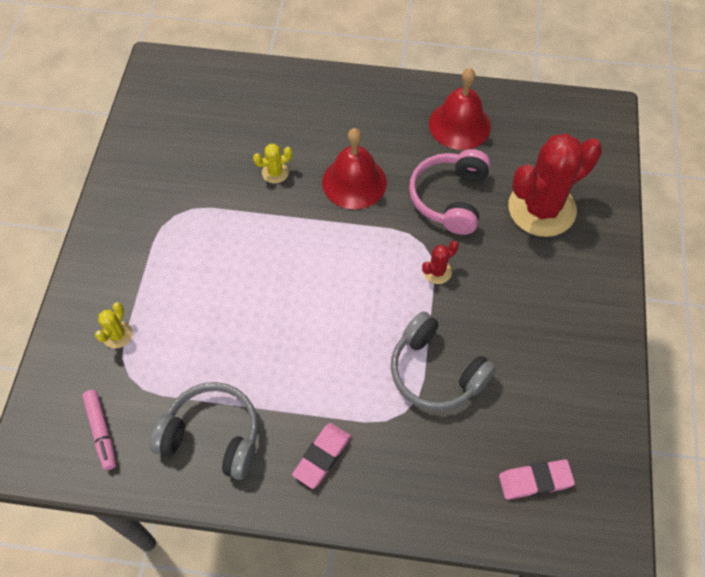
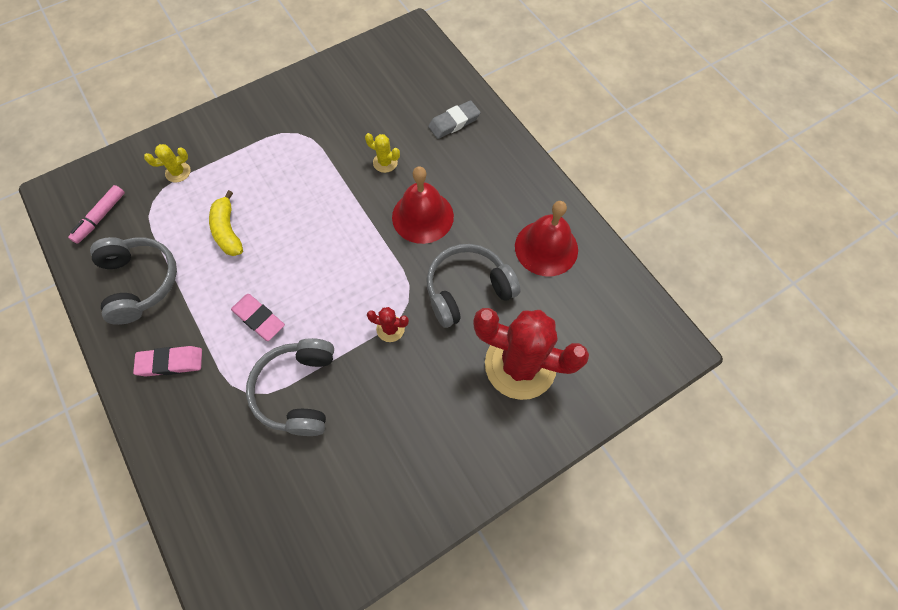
camera: 50 degrees right, 5 degrees up
pink headphones [409,149,490,235] -> grey headphones [427,244,521,328]
pink eraser [499,459,575,500] -> pink eraser moved to [231,294,285,341]
none -> yellow banana [209,190,243,256]
none -> grey eraser [428,100,480,139]

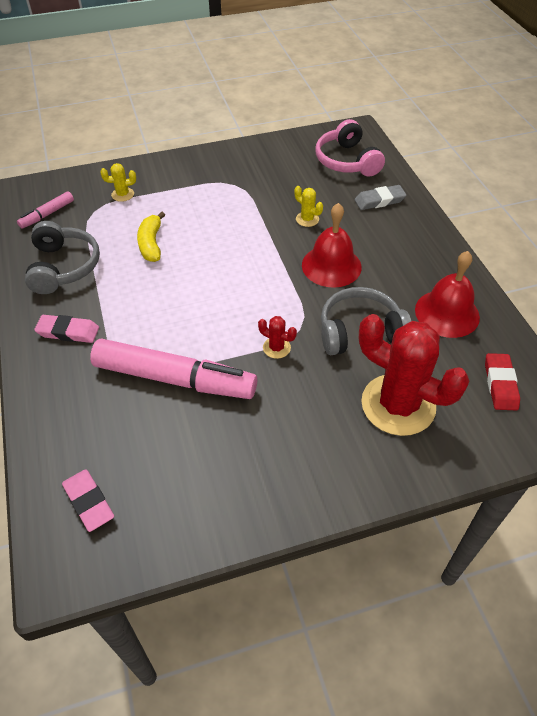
camera: 15 degrees right, 15 degrees down
pink eraser [231,294,285,341] -> pink eraser moved to [62,469,114,532]
grey headphones [246,338,334,436] -> pink marker [90,338,257,399]
none -> pink headphones [316,119,385,176]
none -> red eraser [485,353,520,410]

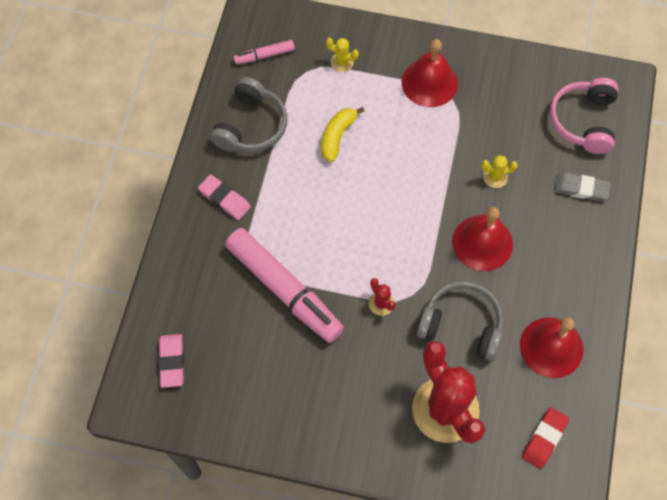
camera: 30 degrees right, 15 degrees up
yellow cactus [294,186,323,227] -> yellow cactus turned 75 degrees counterclockwise [481,155,518,188]
none -> red bell [402,39,458,107]

